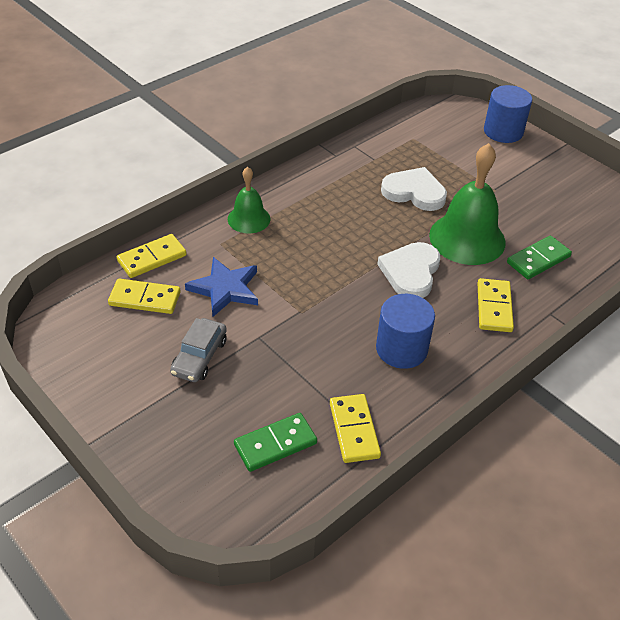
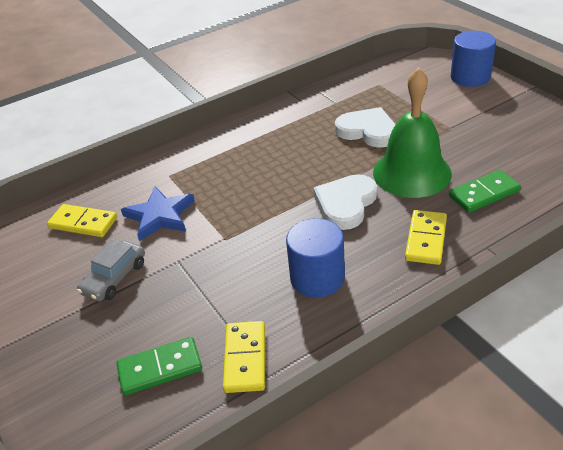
camera: 15 degrees right, 5 degrees down
yellow domino [117,234,187,278] -> none
green bell [228,167,270,233] -> none

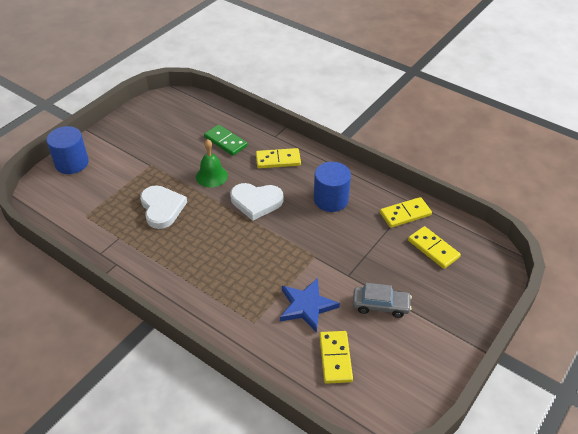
camera: 115 degrees left, 5 degrees up
green domino [116,337,202,395] -> yellow domino [408,226,461,269]
white heart [335,107,396,148] -> white heart turned 150 degrees clockwise [140,185,187,229]
green bell [373,67,452,198] -> green bell [196,139,228,187], size x0.57

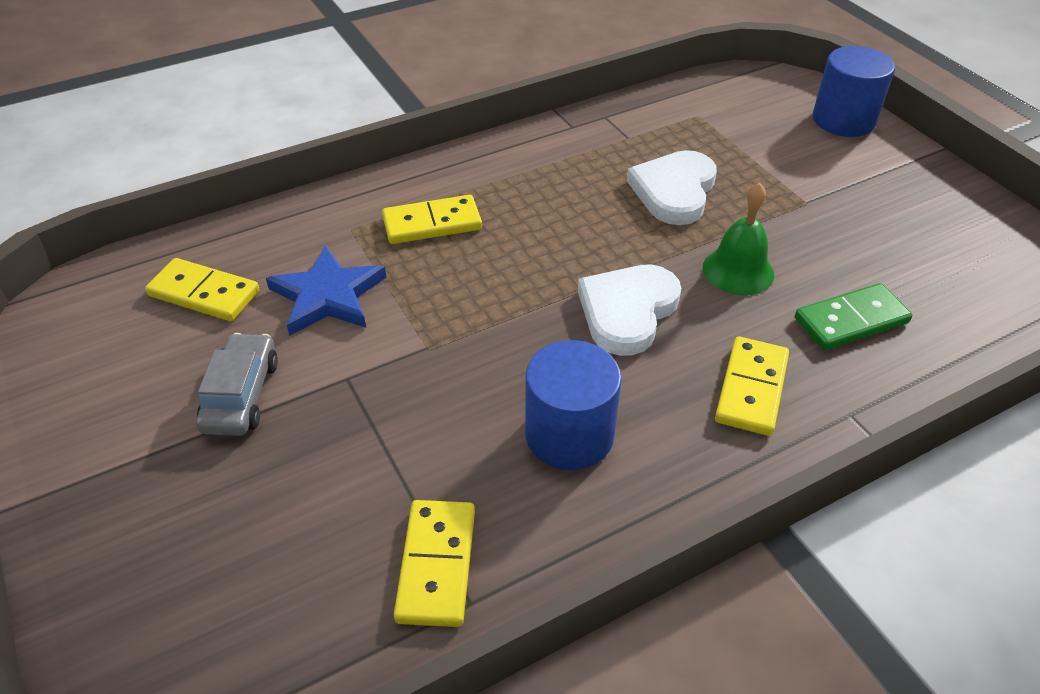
camera: 115 degrees right, 0 degrees up
white heart [140,185,187,229] -> white heart turned 105 degrees clockwise [627,150,717,225]
grey car [353,283,412,318] -> grey car turned 150 degrees clockwise [196,333,278,436]
yellow domino [408,226,461,269] -> yellow domino moved to [382,195,482,244]

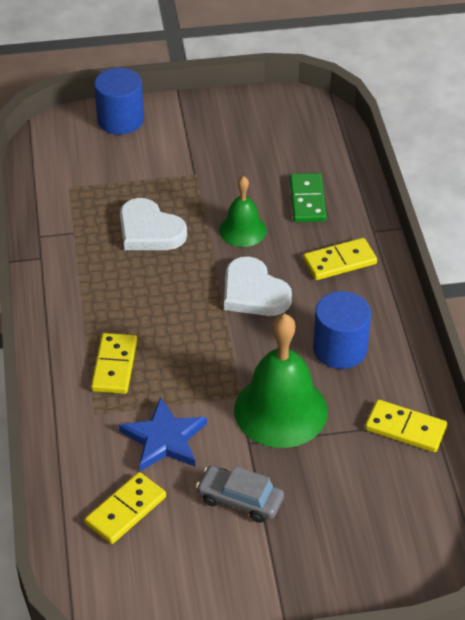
camera: 70 degrees left, 0 degrees up
yellow domino [715,336,789,436] -> yellow domino turned 60 degrees counterclockwise [303,238,377,280]
none -> green bell [234,314,328,448]

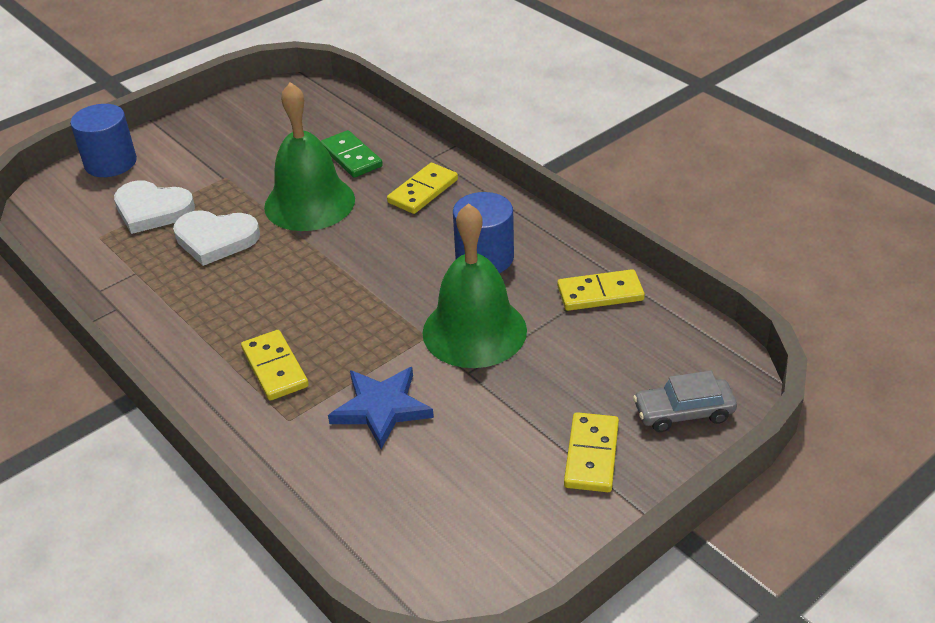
camera: 30 degrees left, 5 degrees down
yellow domino [85,472,166,544] -> yellow domino moved to [564,412,619,492]
grey car [196,466,284,523] -> grey car moved to [633,371,737,432]
green bell [219,176,267,247] -> green bell [264,82,355,231], size x1.75
white heart [224,256,292,316] -> white heart moved to [114,180,195,234]

